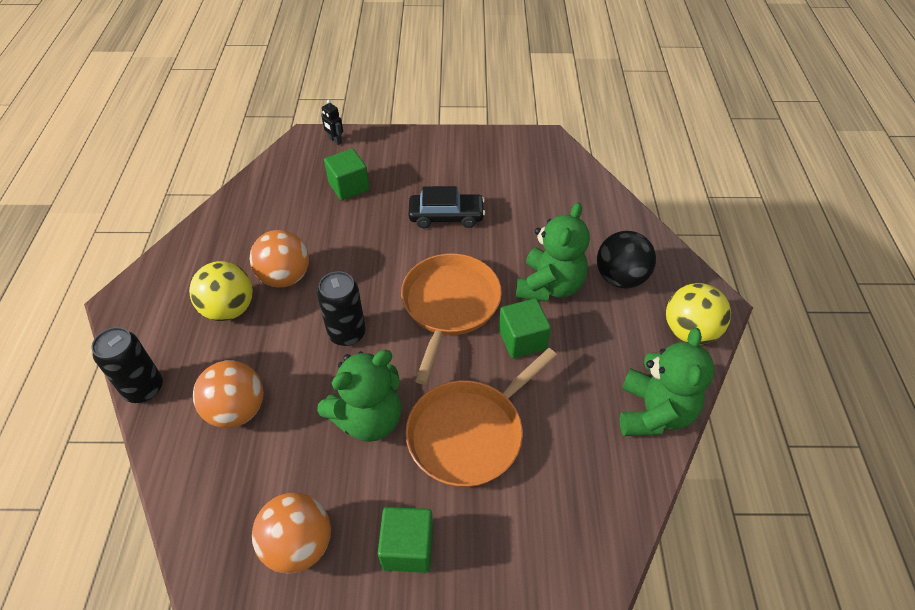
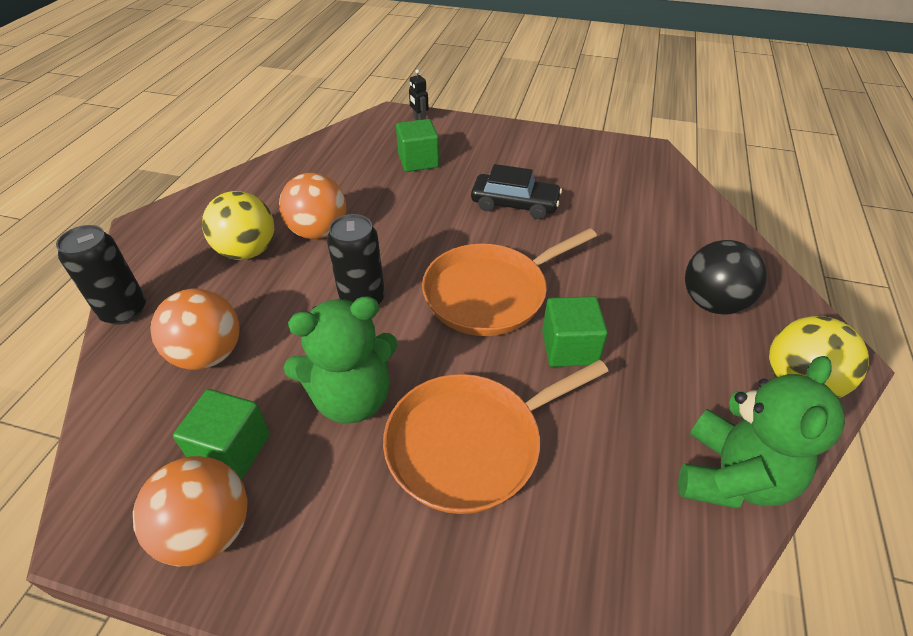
camera: 15 degrees right, 5 degrees down
green cube [378,507,433,573] -> green cube moved to [173,389,270,480]
orange pan [401,253,502,385] -> orange pan turned 150 degrees counterclockwise [422,228,597,336]
green teddy bear [516,202,590,302] -> none

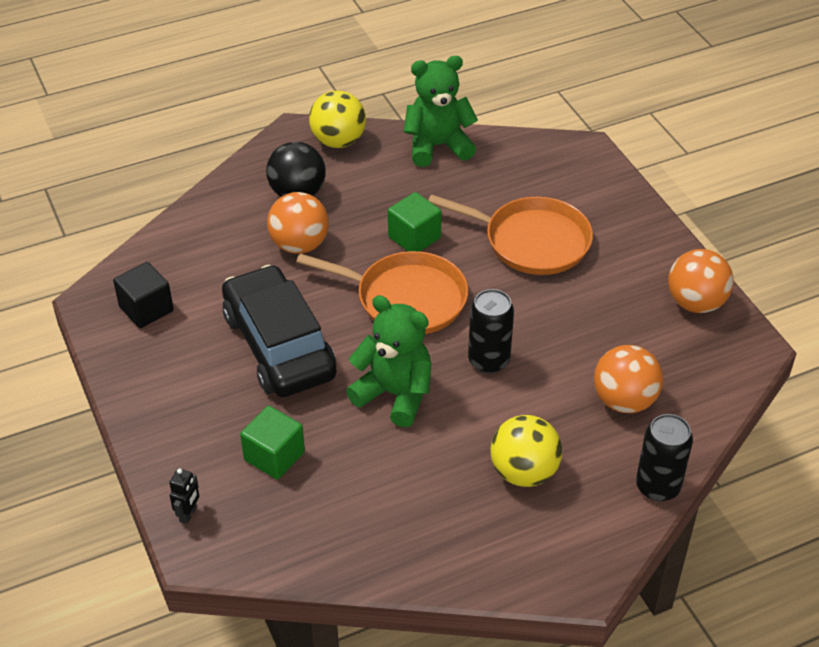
camera: 130 degrees left, 0 degrees up
green cube [173,389,270,480] -> none
orange ball [279,173,346,239] -> orange ball moved to [267,192,329,254]
green teddy bear [284,296,398,424] -> green teddy bear moved to [346,295,432,427]
black car [471,164,562,219] -> black car [222,265,336,397], size x1.70
none -> black cube [113,262,174,328]

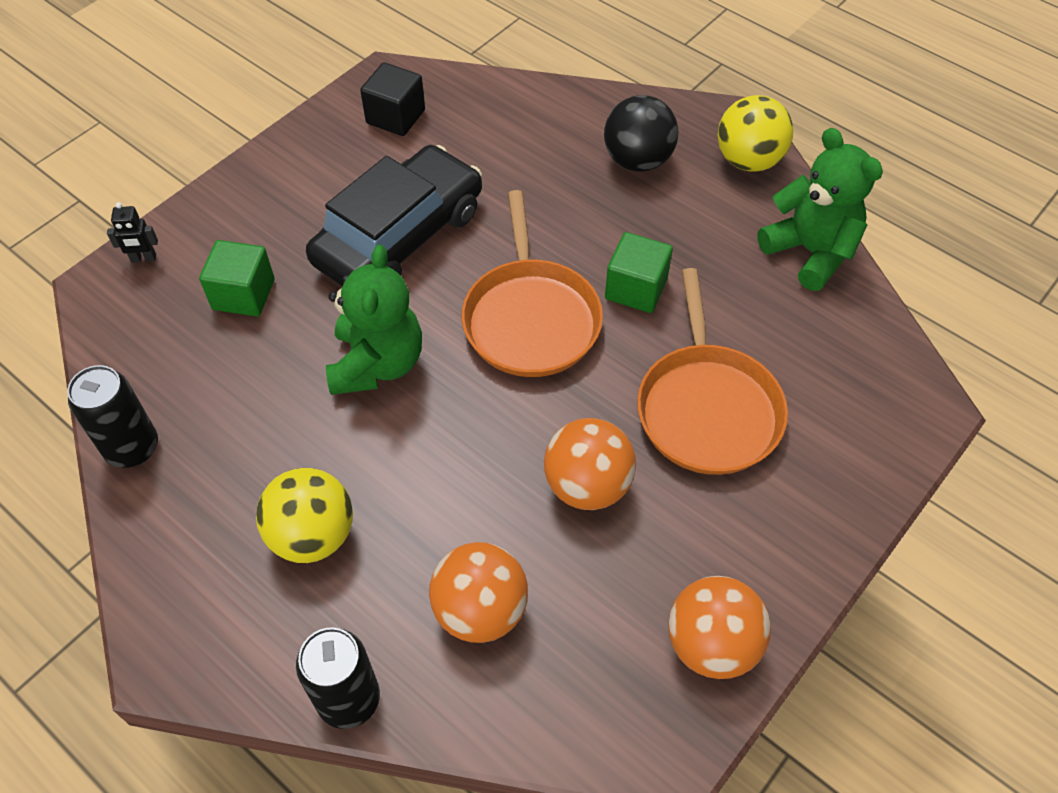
camera: 65 degrees right, 10 degrees up
orange ball [267,192,329,254] -> orange ball moved to [544,418,636,510]
black can [468,289,514,373] -> black can moved to [67,365,158,468]

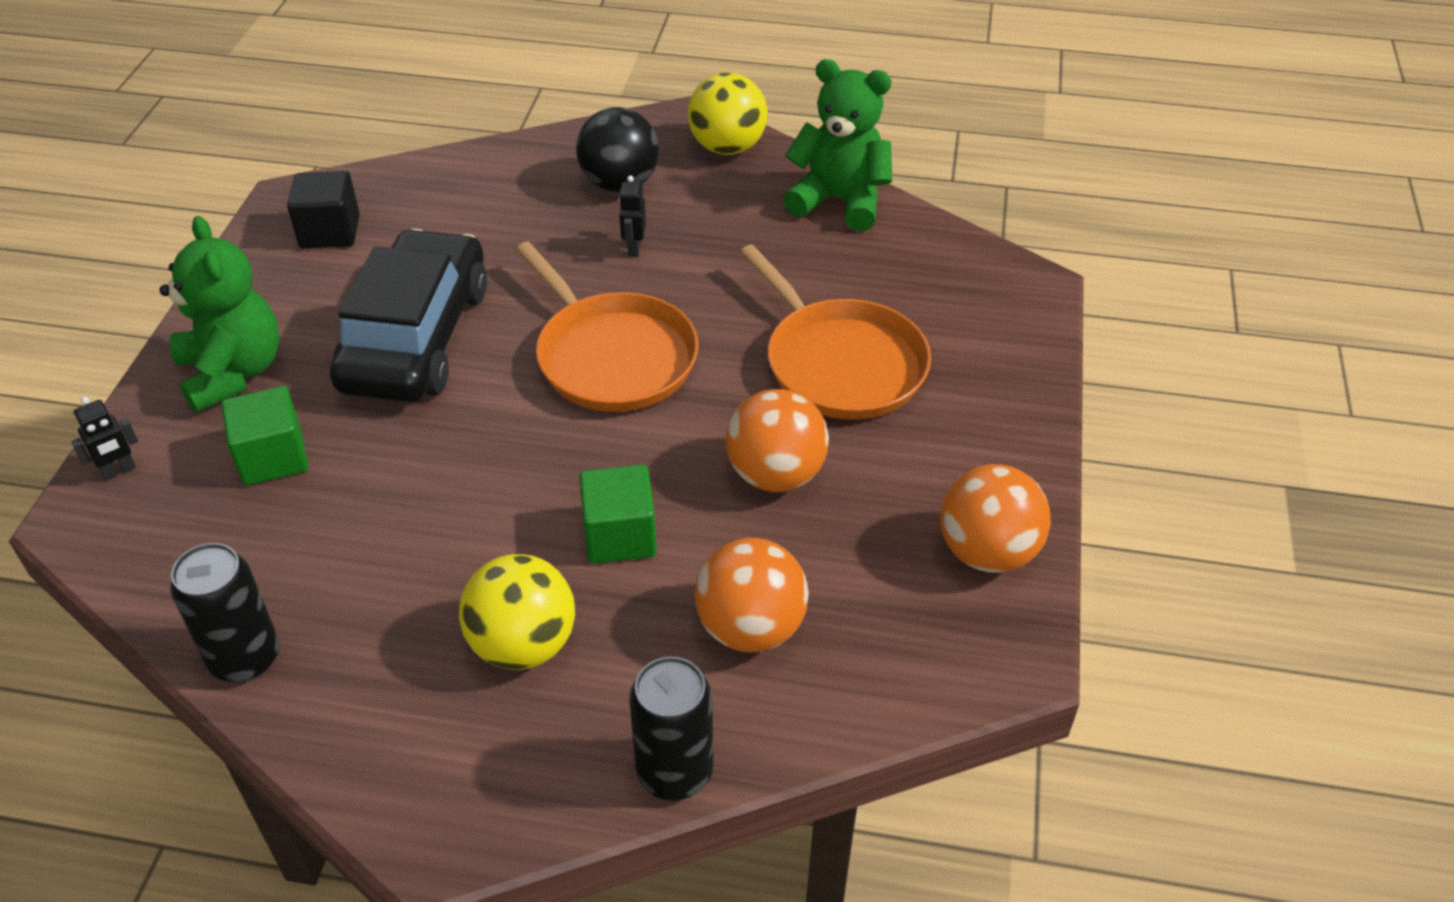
camera: 30 degrees left, 10 degrees down
green teddy bear [326,245,422,395] -> green teddy bear moved to [159,216,280,413]
green cube [605,232,673,313] -> green cube moved to [579,465,657,563]
none -> black robot [619,175,646,257]

